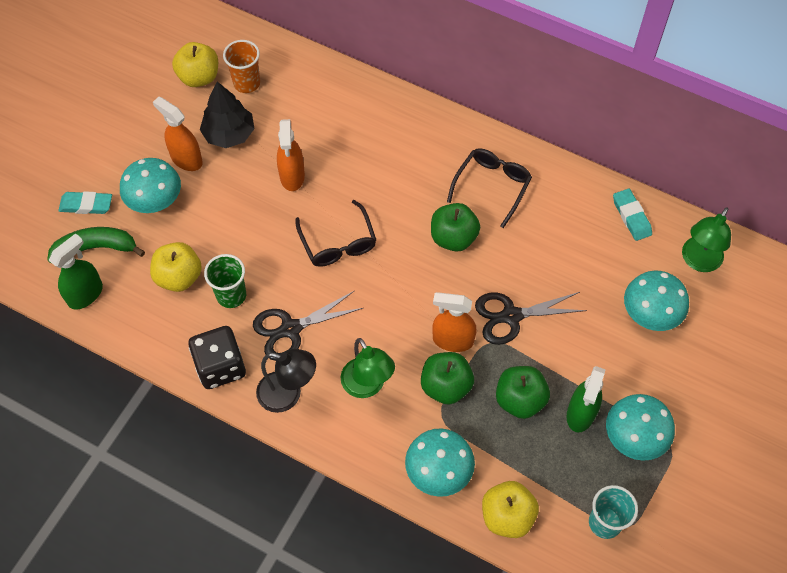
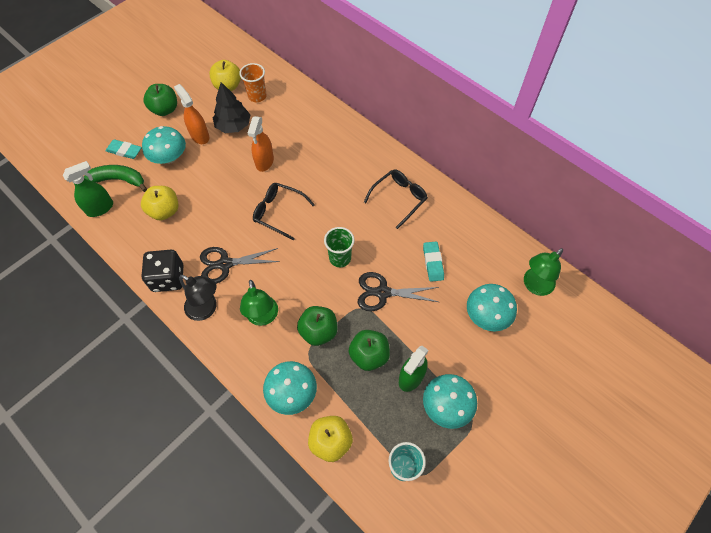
camera: 15 degrees right, 0 degrees up
green cup [204,254,246,308] -> green cup moved to [324,227,354,267]
black glasses [295,200,376,267] -> black glasses turned 120 degrees clockwise [253,183,315,240]
green apple [431,203,480,252] -> green apple moved to [144,84,177,116]
orange spray bottle [432,292,476,352] -> none
turquoise eraser [613,189,652,241] -> turquoise eraser moved to [423,241,444,282]

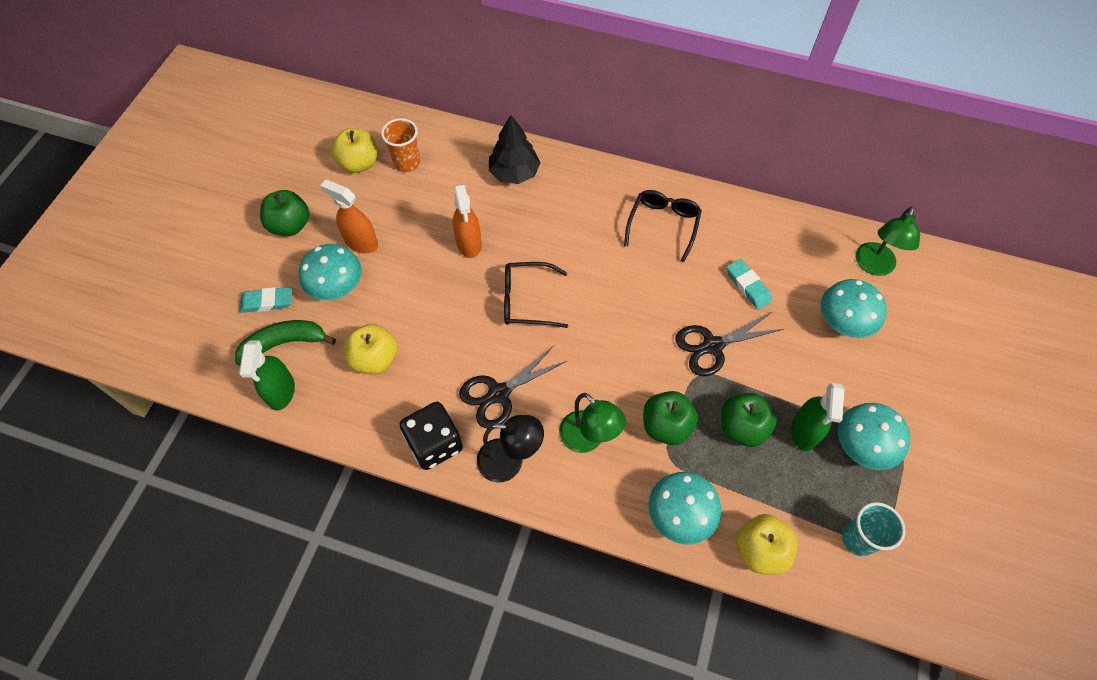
camera: 25 degrees left, 0 degrees up
green spray bottle [63,161,113,217] -> green spray bottle turned 150 degrees clockwise [239,341,295,411]
black tree [213,82,251,133] -> black tree moved to [489,115,540,184]
green cup [324,227,354,267] -> none

